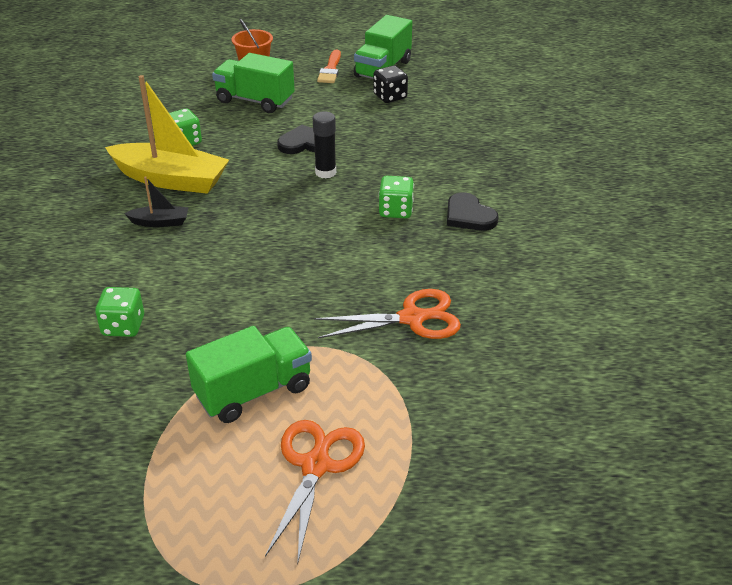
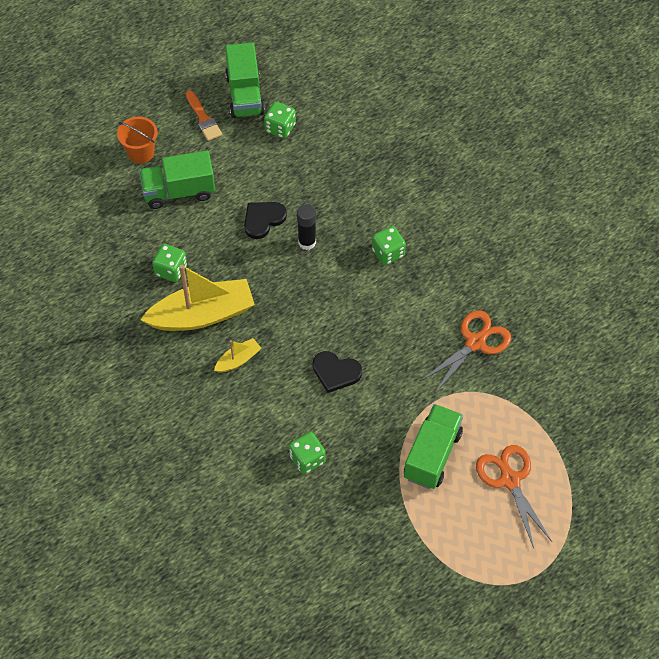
camera: 35 degrees left, 20 degrees up
black boat [124,176,188,227] -> yellow boat [214,338,261,373]
black dice [373,65,408,103] -> green dice [264,102,296,139]
black heart [447,192,499,231] -> black heart moved to [313,351,362,393]

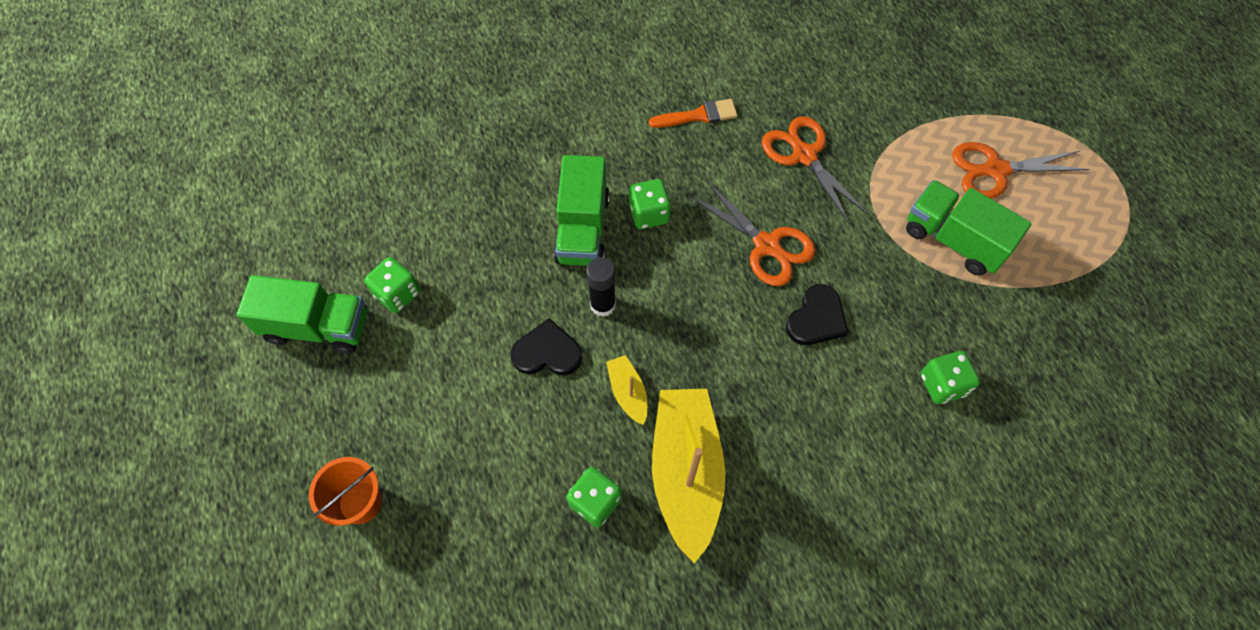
camera: 75 degrees left, 5 degrees up
green truck [139,150,215,209] -> green truck moved to [554,155,610,266]
orange brush [186,90,222,141] -> orange brush moved to [649,99,738,128]
yellow boat [214,338,261,373] -> yellow boat moved to [606,355,647,425]
black heart [244,202,287,239] -> black heart turned 120 degrees clockwise [510,318,582,375]
none -> orange scissors [690,180,816,286]

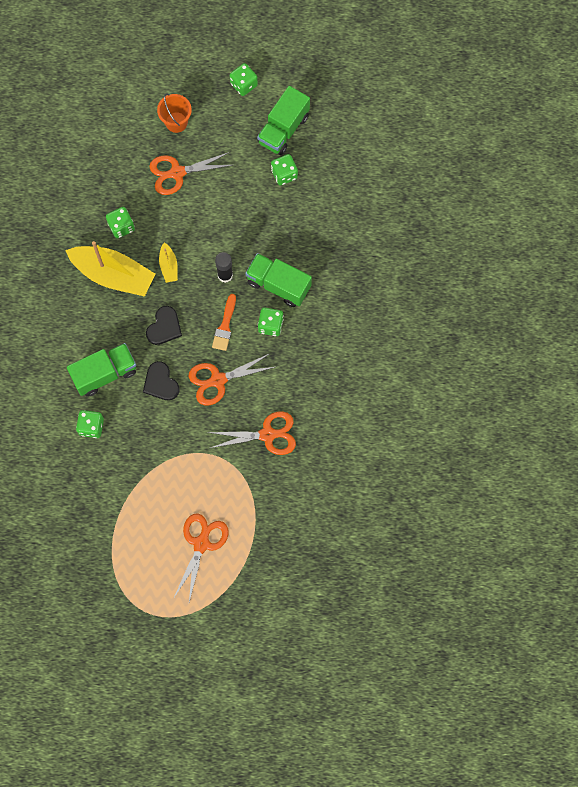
camera: 115 degrees right, 10 degrees up
black heart [510,318,582,375] -> black heart moved to [146,306,182,345]
yellow boat [606,355,647,425] -> yellow boat turned 75 degrees clockwise [159,242,178,283]
orange brush [649,99,738,128] -> orange brush moved to [212,294,236,351]
green truck [906,180,1031,276] -> green truck moved to [67,343,136,397]
none -> orange scissors [149,152,233,195]
none -> green dice [230,63,258,96]

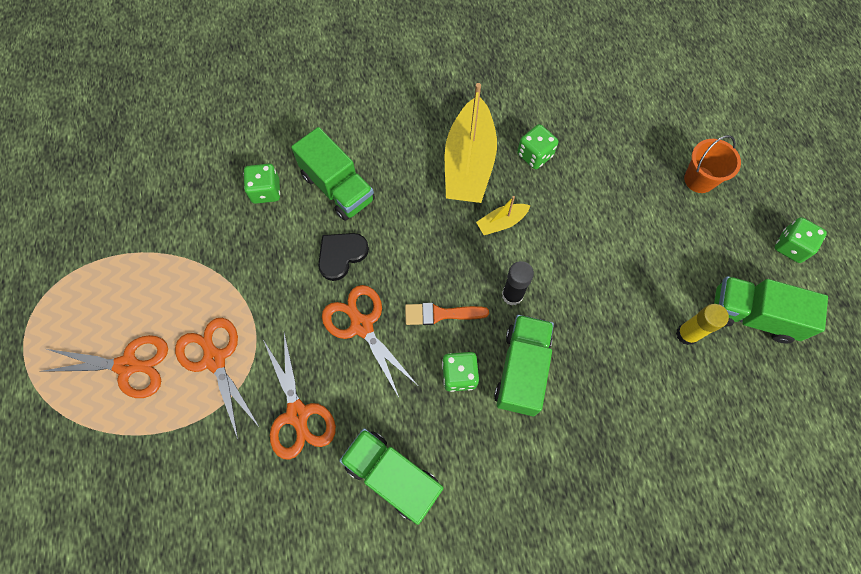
camera: 75 degrees right, 5 degrees down
black heart [146,306,182,345] -> none
orange scissors [149,152,233,195] -> orange scissors moved to [175,318,260,439]
green dice [271,154,298,186] -> yellow glue stick [676,304,729,345]
none -> green truck [339,428,443,525]

